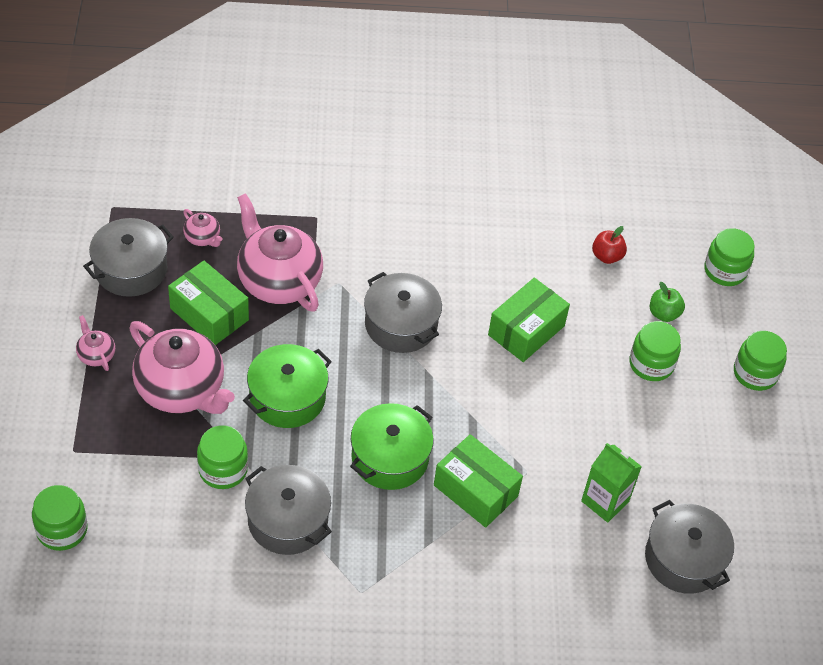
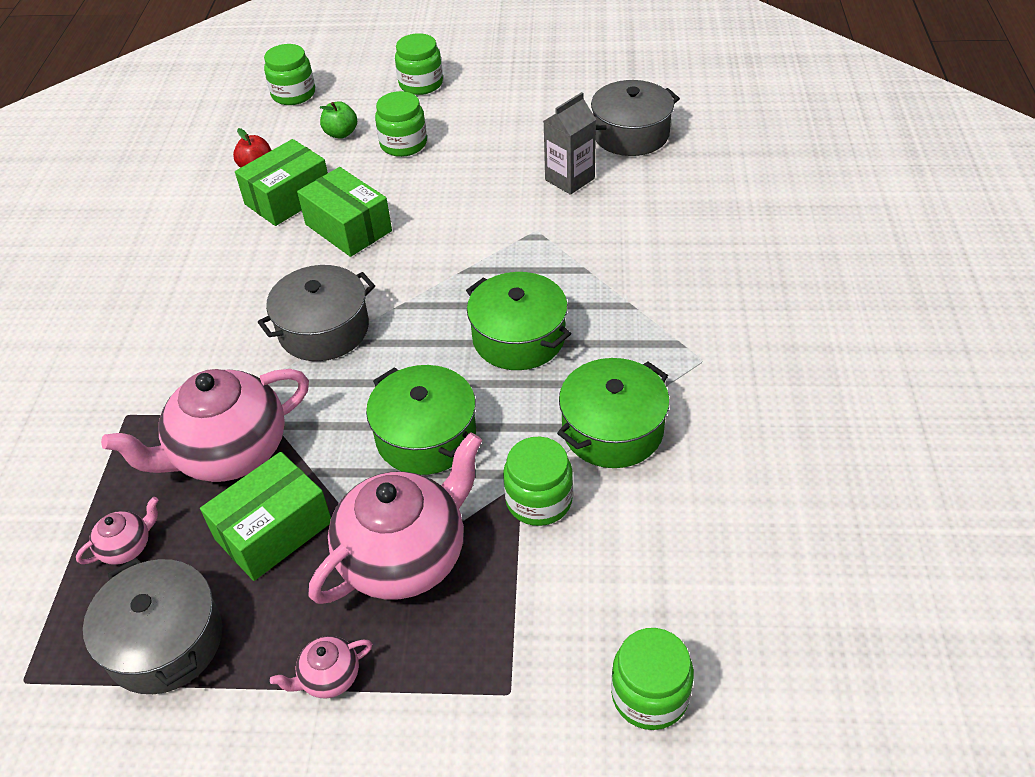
camera: 80 degrees left, 5 degrees down
grey pot [245,465,332,555] -> green pot [557,358,670,468]
green box [434,434,523,528] -> green box moved to [235,139,328,226]
green carton [581,443,642,523] -> grey carton [544,92,596,195]

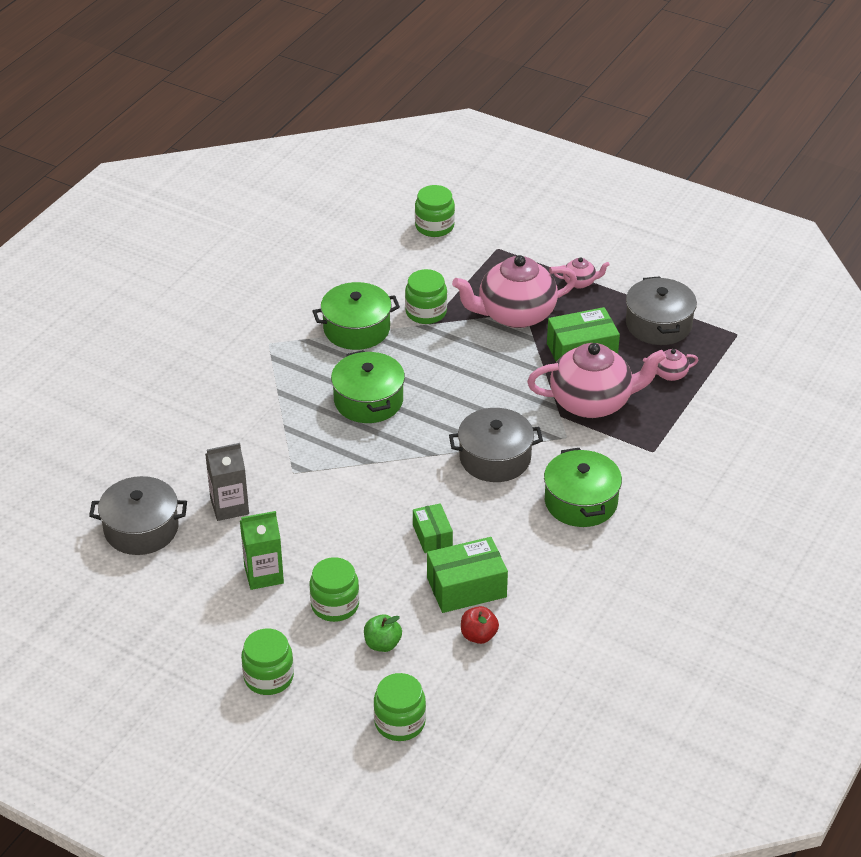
camera: 155 degrees left, 5 degrees down
green box [297,167,392,257] -> green box [413,503,453,553], size x0.61
green pot [366,365,476,475] -> green pot moved to [544,448,622,527]
none -> green carton [240,511,284,590]

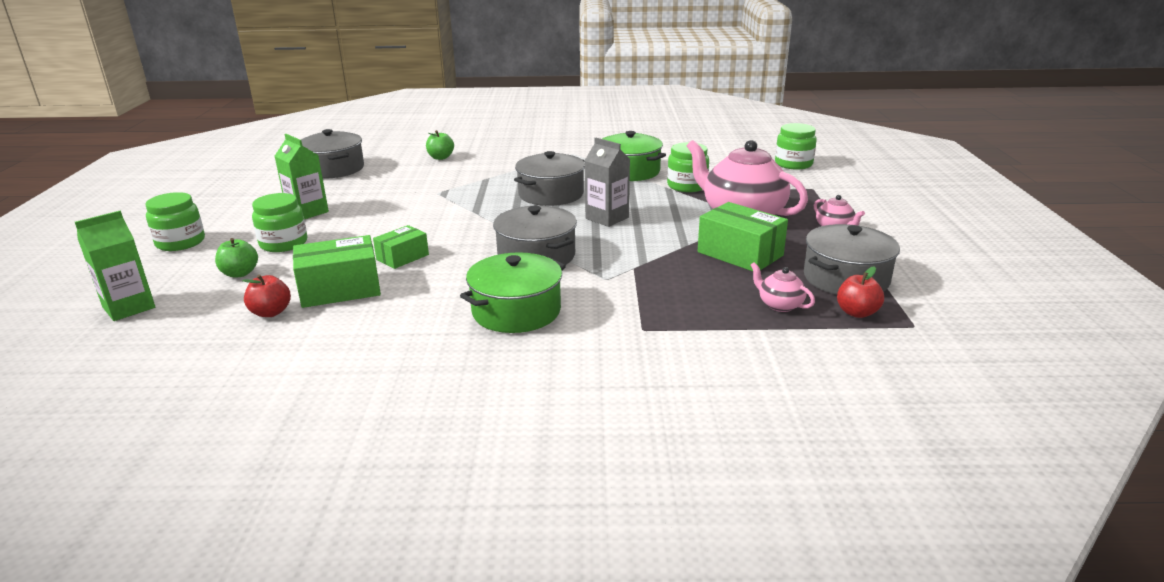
camera: 60 degrees right, 15 degrees down
grey carton [205,443,249,521] -> grey carton moved to [584,138,630,227]
green pot [331,350,405,423] -> grey pot [514,151,585,206]
green jar [374,673,426,741] -> green carton [75,211,155,321]
green box [427,537,508,613] -> green box turned 60 degrees counterclockwise [293,235,381,308]
pink teapot [527,343,666,418] -> none
none -> green apple [426,130,454,160]
none -> red apple [837,266,884,318]

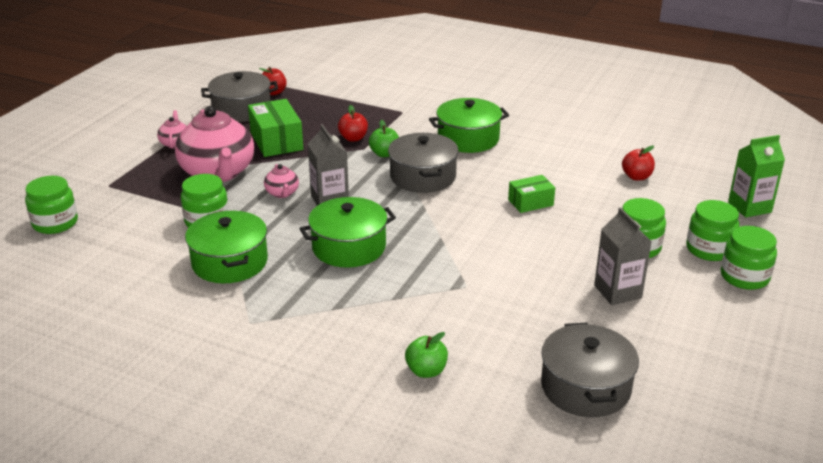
camera: 155 degrees left, 5 degrees up
green apple [215,238,258,277] -> green apple moved to [369,120,399,157]
green carton [275,134,329,219] -> grey carton [594,207,652,305]
green box [293,235,381,308] -> none
grey pot [514,151,585,206] -> green pot [299,197,396,268]
pink teapot [751,262,815,312] -> pink teapot moved to [264,164,299,198]
none -> red apple [338,105,368,142]
none -> green jar [686,200,740,261]

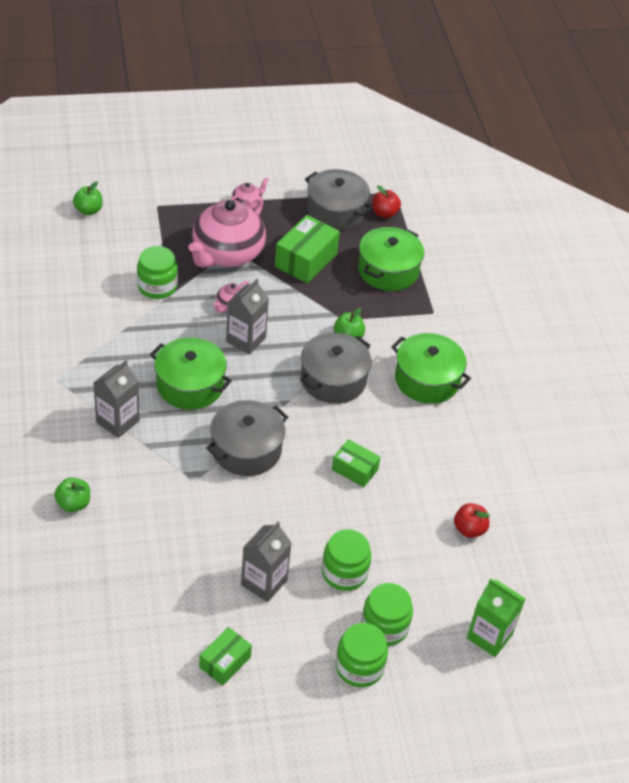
camera: 50 degrees right, 15 degrees up
green jar [25,176,78,234] -> green apple [73,182,103,215]
green pot [185,211,268,283] -> green pot moved to [358,227,424,291]
red apple [338,105,368,142] -> none
grey pot [541,323,639,417] -> grey pot moved to [206,400,288,476]
none -> grey carton [93,360,140,438]
none -> green box [199,627,252,686]

